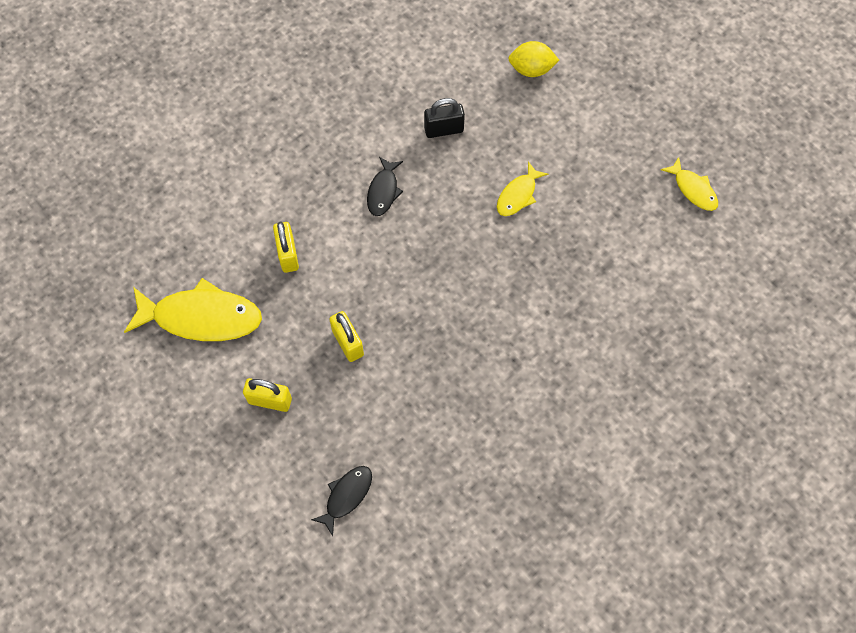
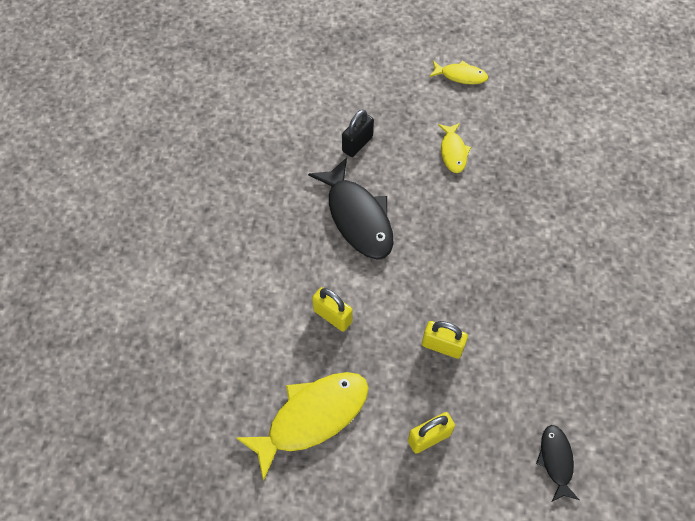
camera: 40 degrees left, 5 degrees down
black fish [367,157,403,216] -> black fish [308,157,393,259], size x1.90
yellow lemon [508,41,559,77] -> none
yellow fish [661,157,718,211] -> yellow fish moved to [429,61,488,84]

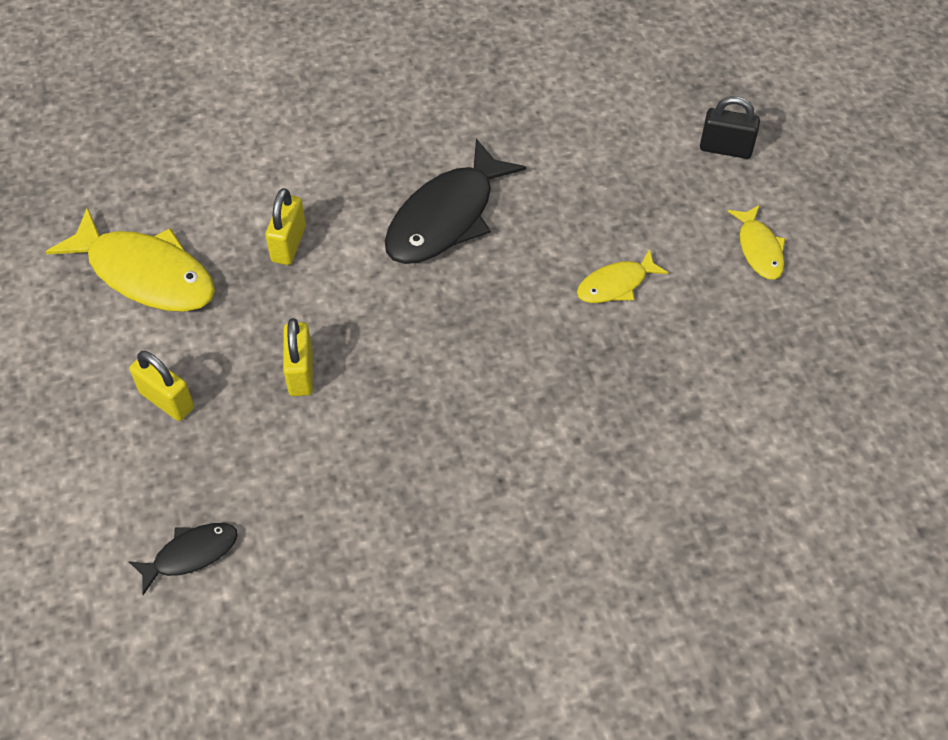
camera: 65 degrees right, 5 degrees down
black padlock [342,109,374,157] -> black padlock moved to [700,96,760,159]

